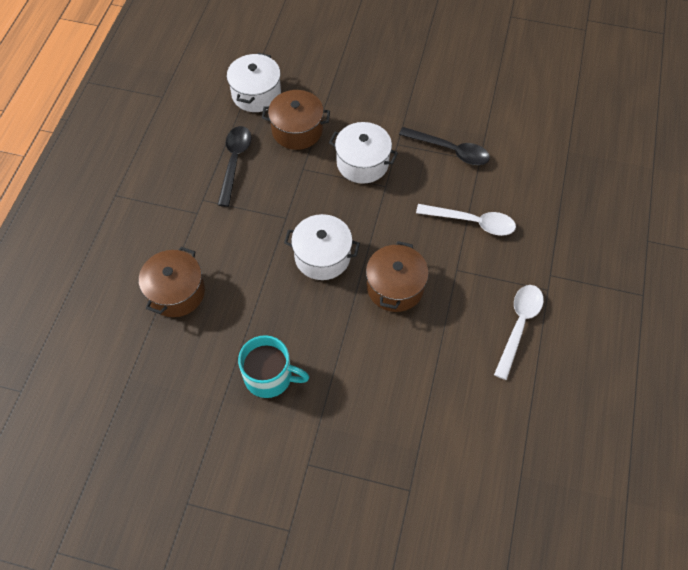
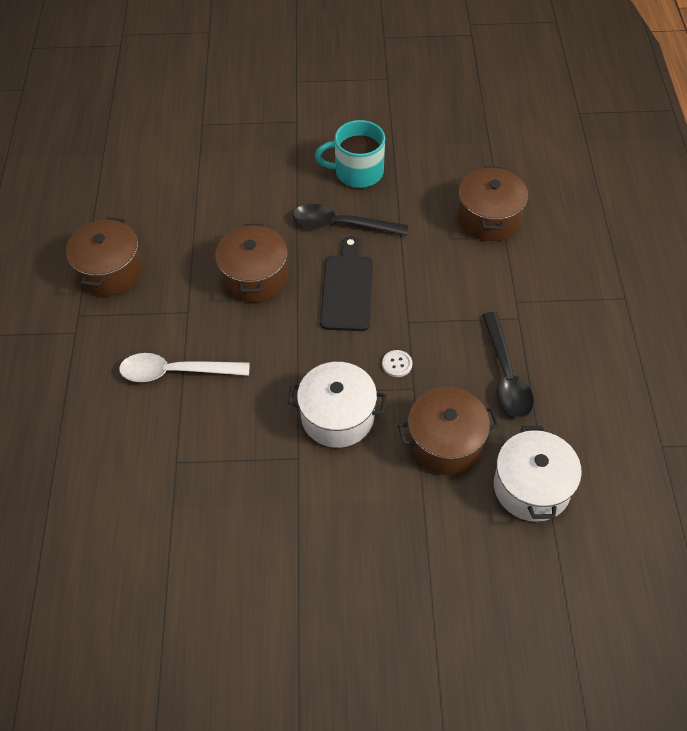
camera: 165 degrees right, 5 degrees down
white pot [284,214,360,280] -> black cutting board [320,236,373,331]
black spoon [399,127,490,165] -> black spoon moved to [293,204,408,236]
white spoon [494,285,544,380] -> brown pot [66,217,143,296]
none -> white button [382,350,413,377]

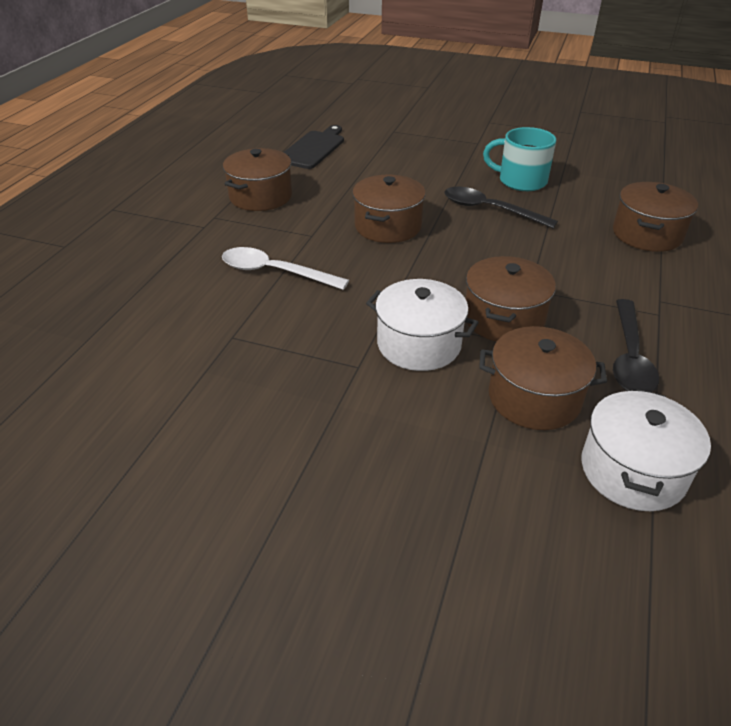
camera: 20 degrees right, 15 degrees down
black cutting board [320,236,373,331] -> black cutting board moved to [283,125,344,169]
white button [382,350,413,377] -> brown pot [466,256,556,342]

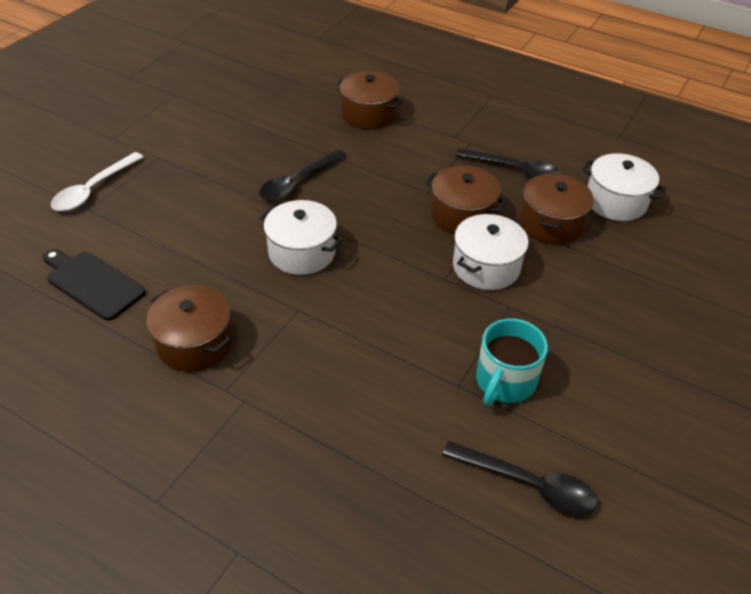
camera: 80 degrees left, 5 degrees up
white spoon [222,247,349,290] -> white spoon moved to [51,152,143,211]
brown pot [352,175,426,243] -> white pot [259,200,343,275]
turquoise mug [483,127,556,191] -> turquoise mug moved to [476,318,548,406]
none -> black spoon [442,441,598,516]

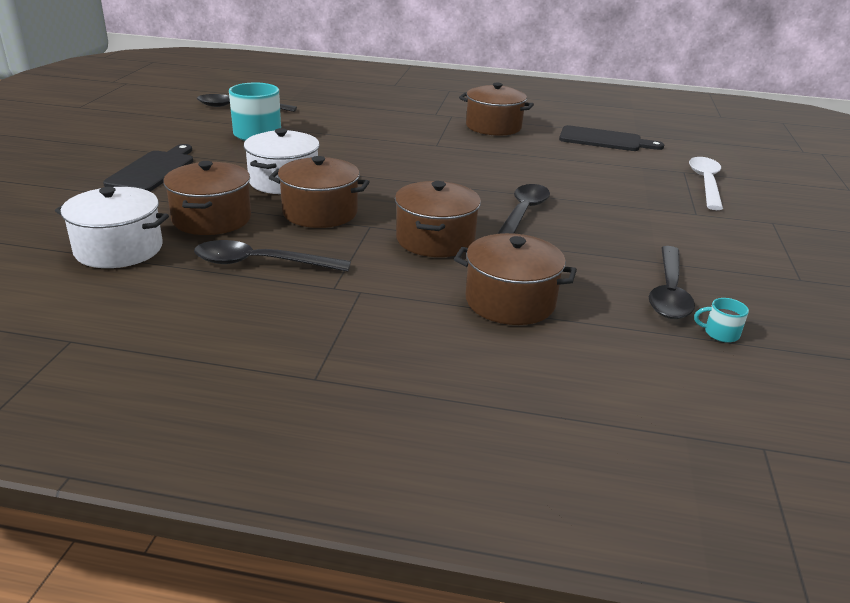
camera: 160 degrees right, 15 degrees down
white pot [259,200,343,275] -> none
none -> black cutting board [103,144,193,191]
none -> brown pot [395,181,481,257]
none -> black spoon [649,246,695,319]
none -> turquoise mug [694,298,749,343]

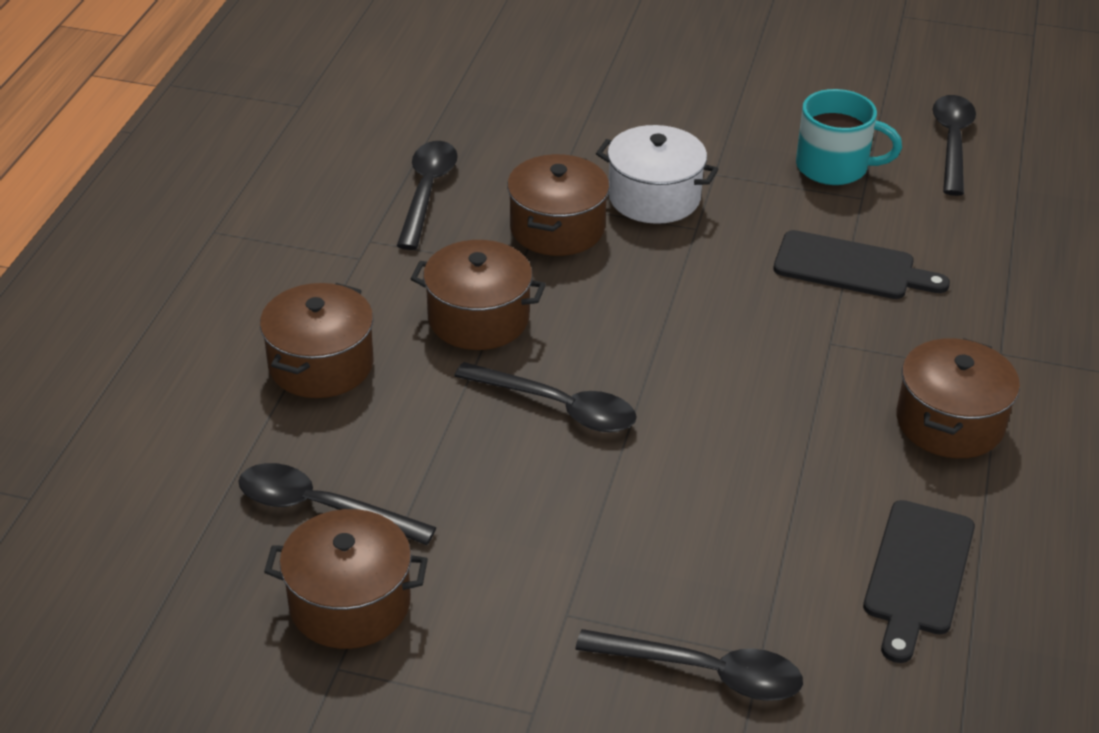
camera: 95 degrees right, 10 degrees up
white pot [55,187,169,268] -> none
black cutting board [103,144,193,191] -> black cutting board moved to [773,230,950,299]
brown pot [163,161,251,235] -> brown pot moved to [264,509,428,649]
white spoon [689,157,723,210] -> black spoon [575,629,803,701]
turquoise mug [694,298,749,343] -> none

